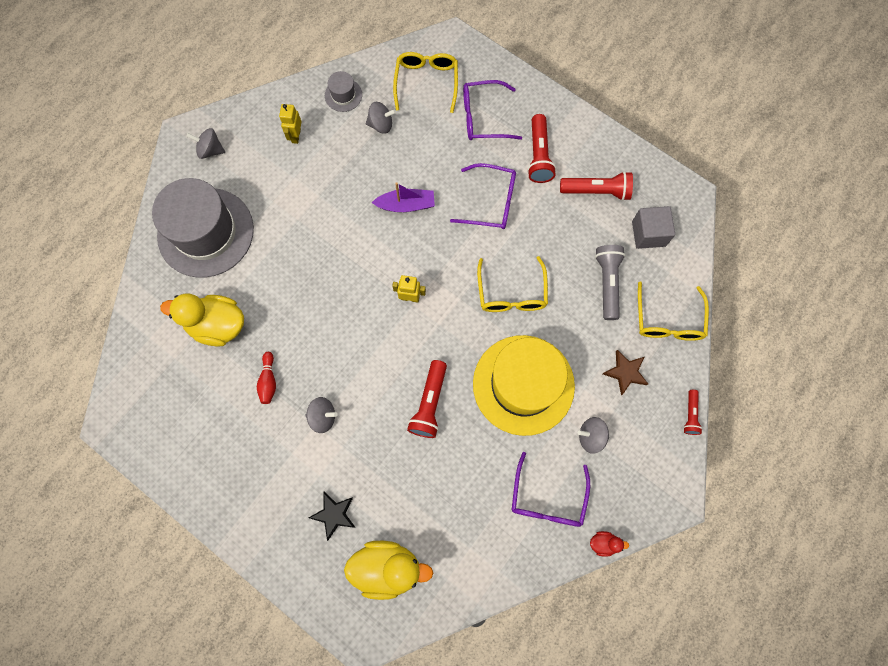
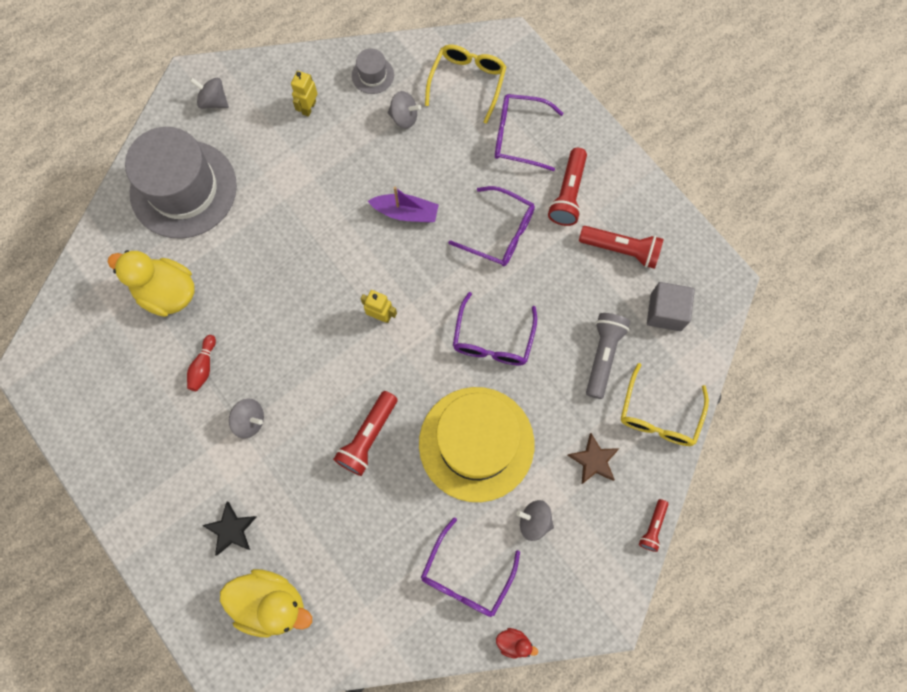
camera: 15 degrees right, 0 degrees up
yellow glasses [477,256,548,312] -> purple glasses [453,292,537,365]

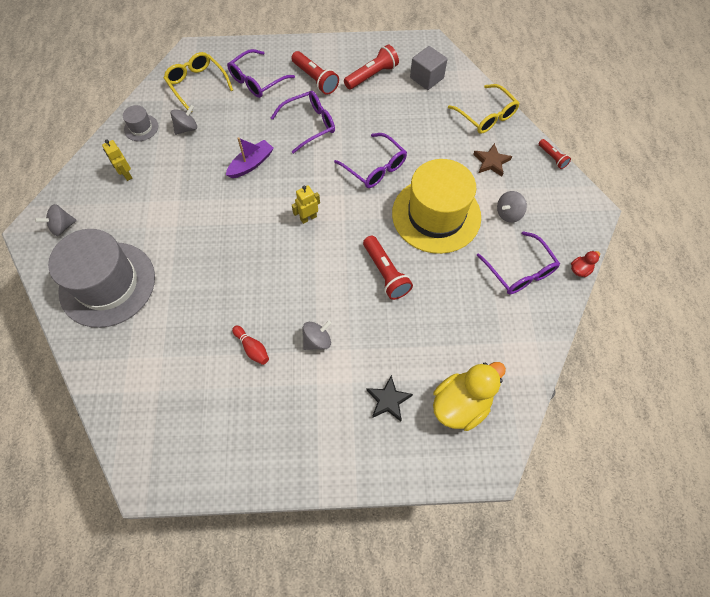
camera: 55 degrees left, 10 degrees down
yellow duck [108,250,195,317] -> none
grey flashlight [586,313,630,399] -> none

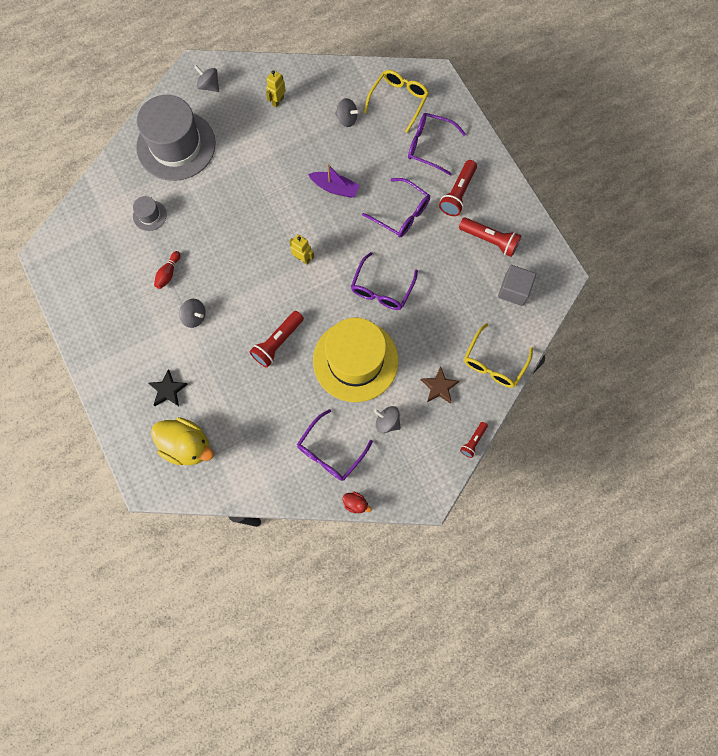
camera: 65 degrees right, 10 degrees up
grey hat [123,105,158,141] -> grey hat moved to [133,196,167,231]

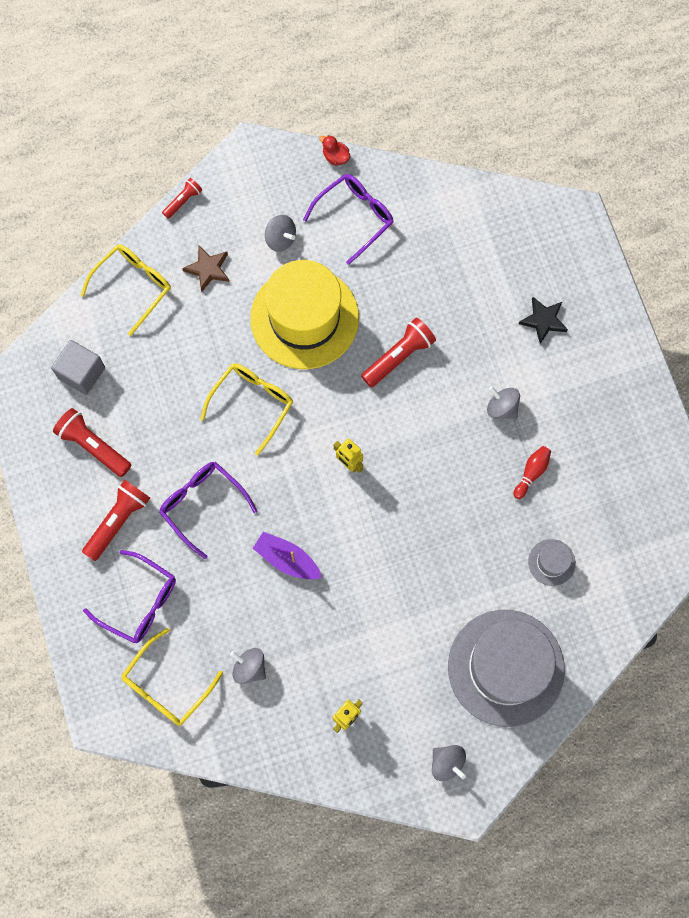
camera: 170 degrees left, 0 degrees up
yellow duck [151,417,214,465] -> none
purple glasses [351,252,418,310] -> yellow glasses [200,363,293,455]

